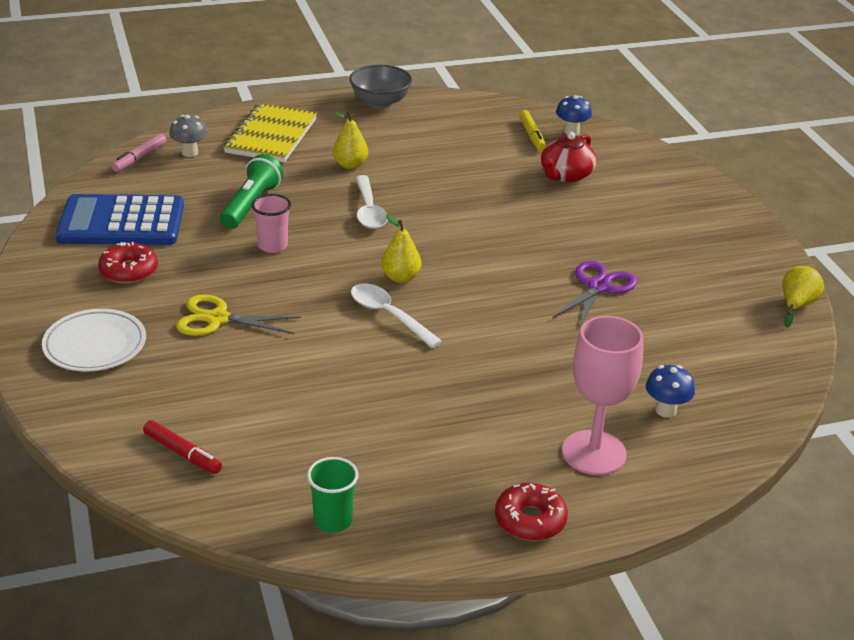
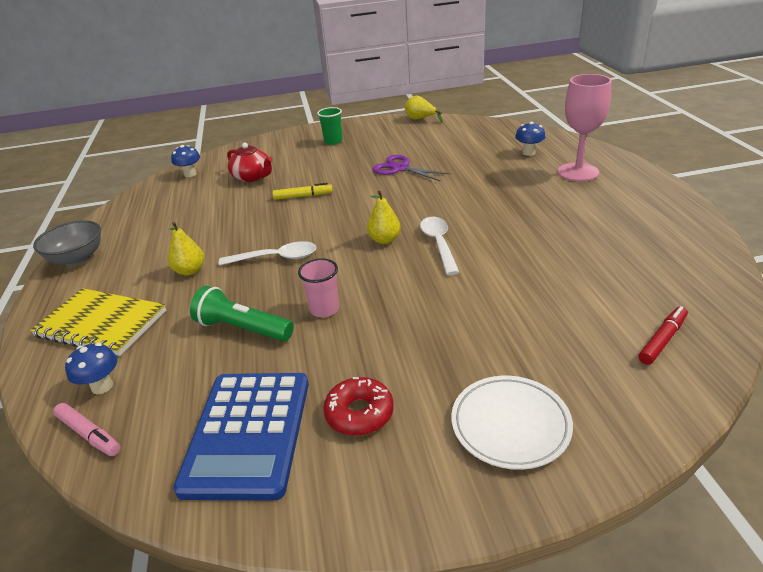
camera: 80 degrees left, 0 degrees up
grey mushroom [169,115,208,157] -> blue mushroom [65,343,117,394]
yellow scissors [176,294,301,336] -> none
green cup [307,457,359,533] -> green cup moved to [317,107,342,145]
white spoon [351,283,442,348] -> white spoon turned 120 degrees clockwise [420,217,459,275]
red donut [495,483,568,541] -> none
yellow marker [519,110,546,151] -> yellow marker moved to [273,183,333,200]

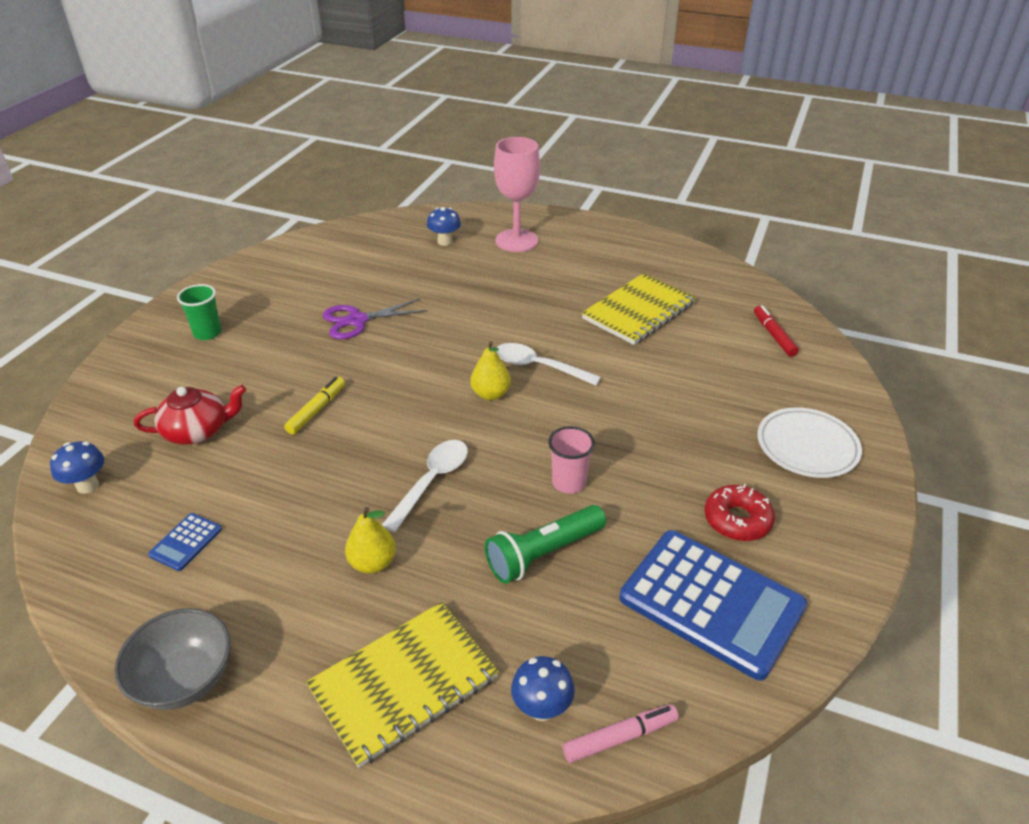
camera: 60 degrees left, 5 degrees up
yellow pear [405,95,443,122] -> none
none -> blue calculator [148,513,222,571]
none -> yellow notebook [582,273,696,345]

